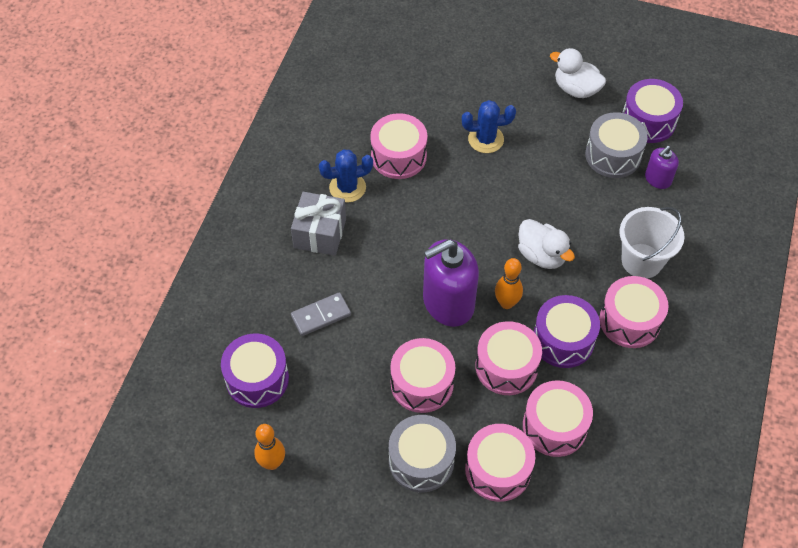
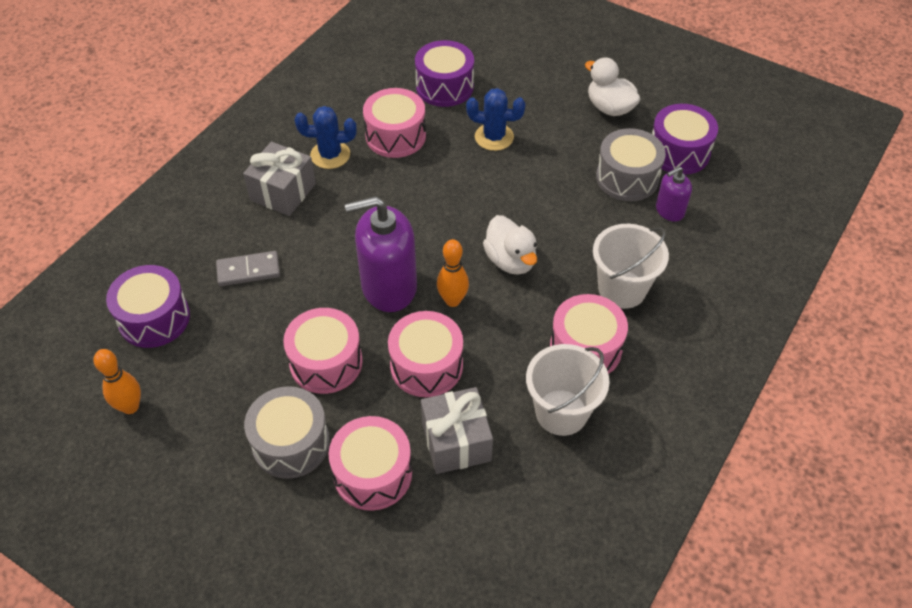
camera: 15 degrees right, 5 degrees down
pink drum [523,380,593,457] -> grey gift [421,387,493,474]
purple drum [534,295,600,368] -> purple drum moved to [415,40,474,107]
none -> white bucket [526,344,609,436]

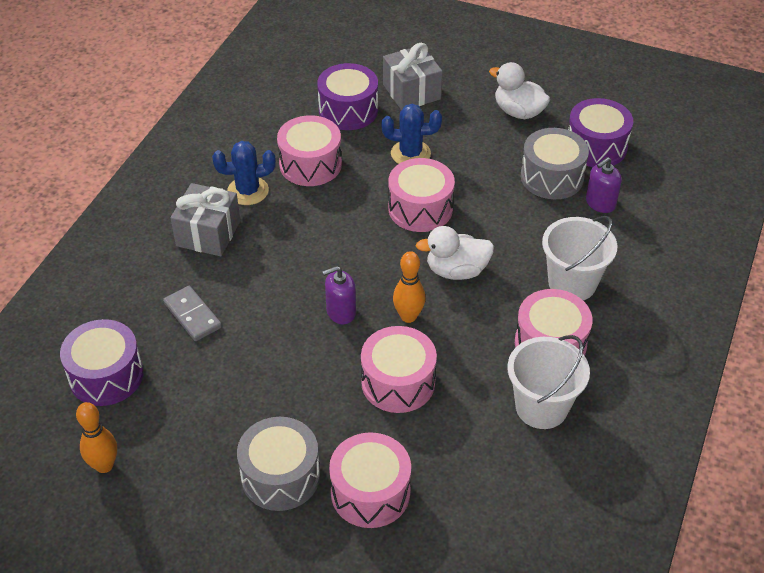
camera: 10 degrees left, 5 degrees down
grey domino [216,251,280,286] -> grey domino turned 75 degrees clockwise [163,286,222,341]
pink drum [283,308,363,394] -> pink drum moved to [388,158,455,232]
purple soap dispenser [345,196,417,312] -> purple soap dispenser [322,266,356,324], size x0.51
grey gift [421,387,493,474] -> grey gift moved to [383,43,442,110]
white duck [483,215,537,275] -> white duck turned 120 degrees clockwise [416,226,494,280]

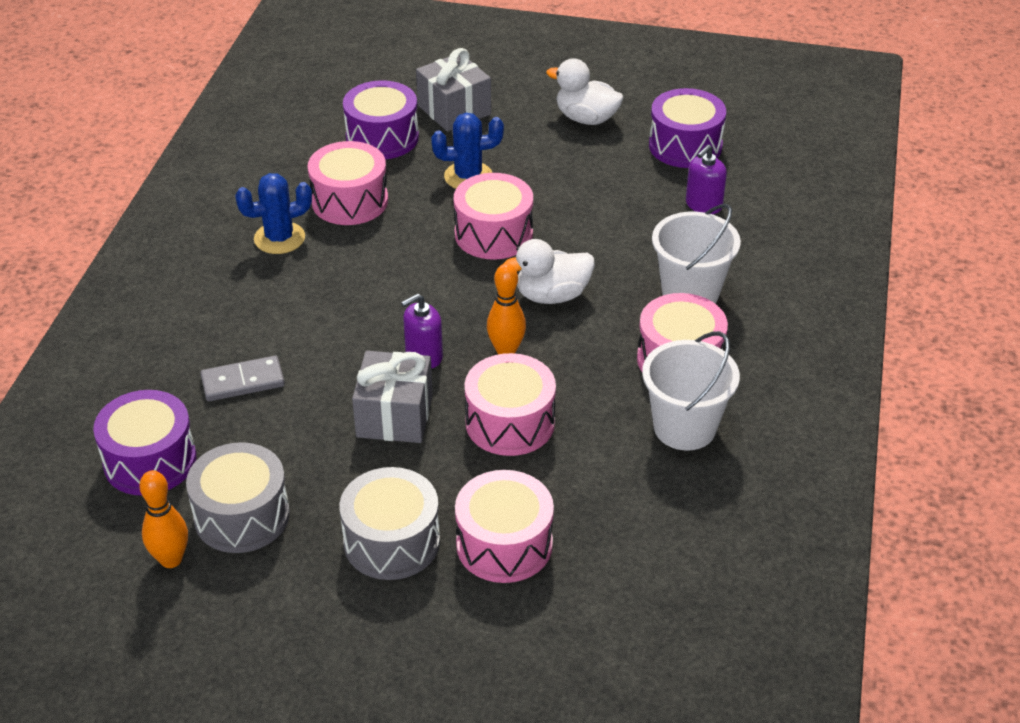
camera: 10 degrees left, 5 degrees down
grey domino [163,286,222,341] -> grey domino turned 60 degrees counterclockwise [201,356,285,401]
grey gift [170,183,240,256] -> grey gift moved to [352,351,433,443]
grey drum [521,128,589,199] -> grey drum moved to [186,442,290,553]

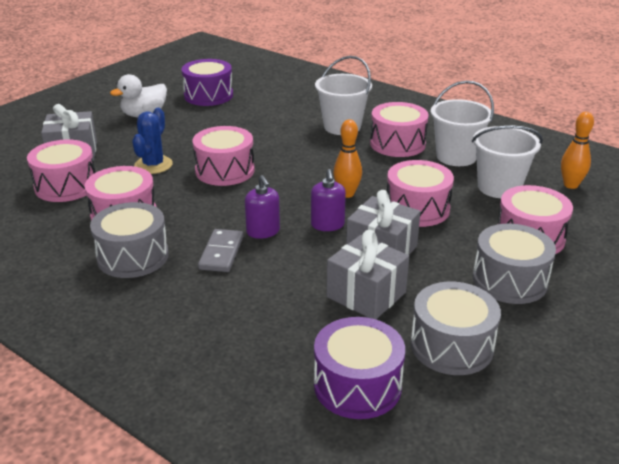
camera: 65 degrees left, 10 degrees down
orange bowling pin [140,470,188,568] -> orange bowling pin moved to [561,112,594,189]
grey domino [201,356,285,401] -> grey domino moved to [198,229,243,272]
blue cactus [235,173,312,254] -> grey drum [90,202,169,278]
purple drum [343,81,419,159] -> pink drum [27,139,96,202]
white duck [503,239,595,304] -> none
purple soap dispenser [686,144,727,214] -> purple soap dispenser moved to [245,175,280,239]
none -> grey gift [327,230,409,319]
none -> white bucket [472,125,543,198]

